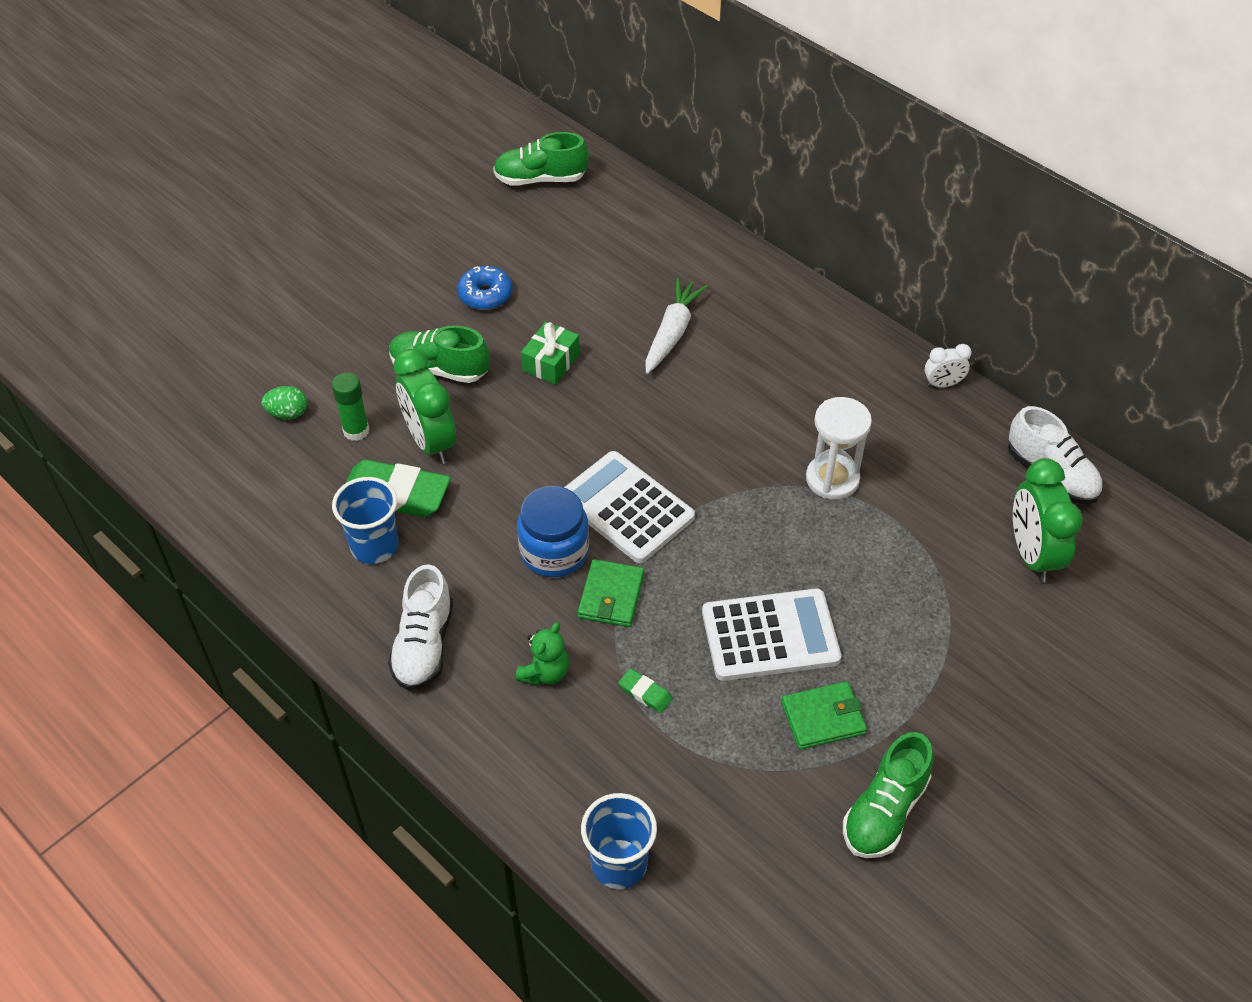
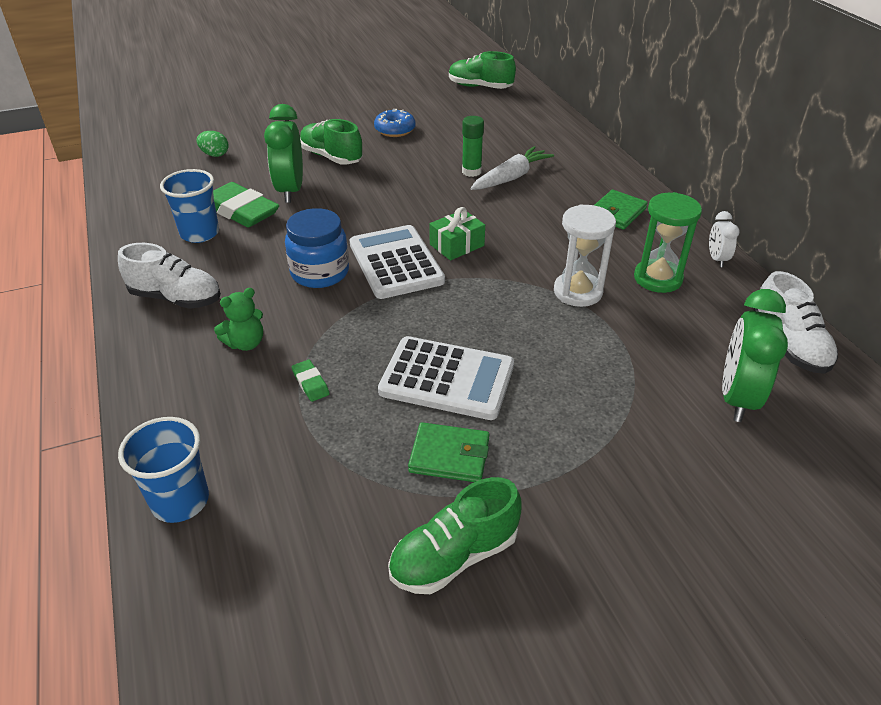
camera: 25 degrees right, 10 degrees down
green glue stick [332,372,370,441] -> green glue stick moved to [462,116,484,177]
white shoe [388,564,453,690] -> white shoe turned 105 degrees counterclockwise [118,243,221,309]
green gift [521,322,580,385] -> green gift moved to [429,207,485,260]
green wallet [578,559,644,627] -> green wallet moved to [594,190,647,230]
white clock [924,344,972,388] -> white clock turned 75 degrees clockwise [709,211,740,267]
none -> green hourglass [634,192,702,293]

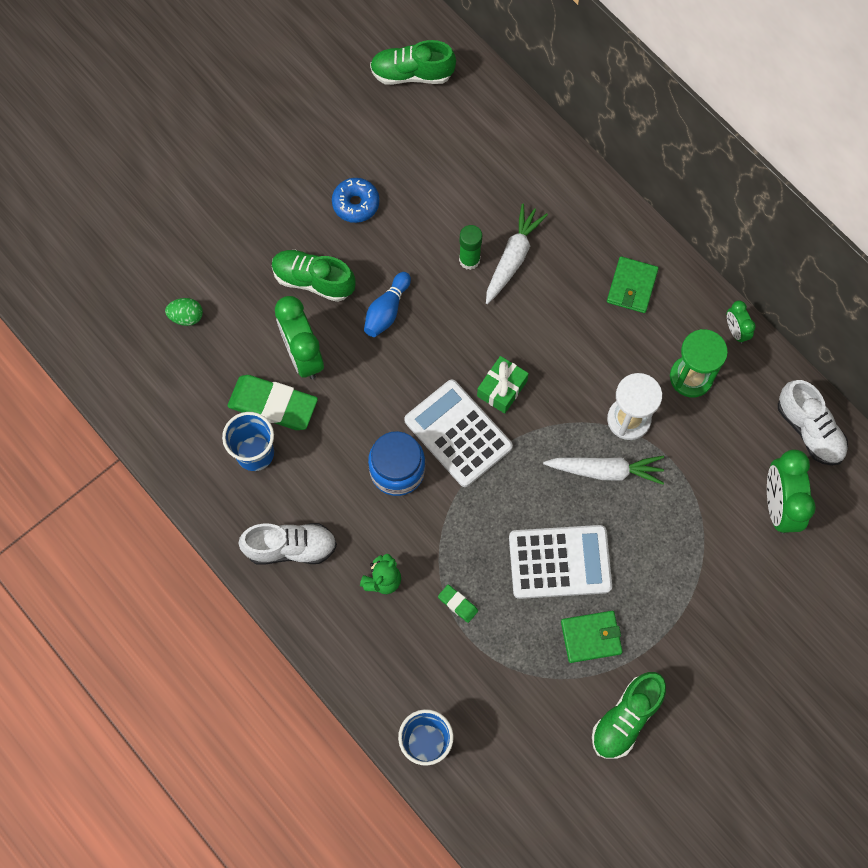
camera: 20 degrees left, 30 degrees up
white clock [709,211,740,267] -> green clock [727,301,756,344]
none -> blue bowling pin [364,272,411,337]
none -> white carrot [543,456,664,485]

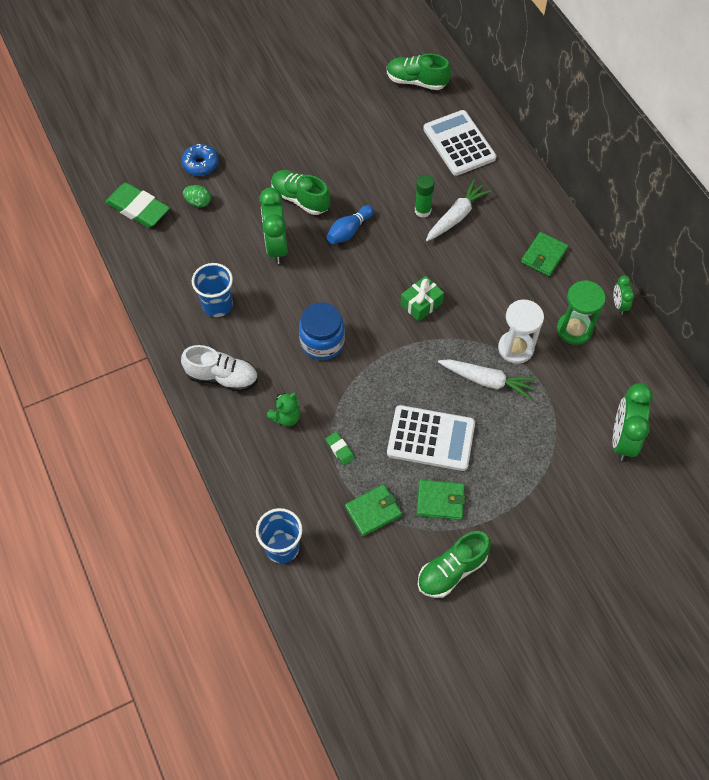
camera: 15 degrees right, 10 degrees down
green eraser [227,375,318,430] -> green eraser moved to [105,183,170,228]
blue donut [332,178,380,223] -> blue donut moved to [181,144,219,176]
white calculator [404,380,513,487] -> white calculator moved to [423,110,496,176]
white shoe [778,380,848,466] -> none
none -> green wallet [345,484,402,536]

